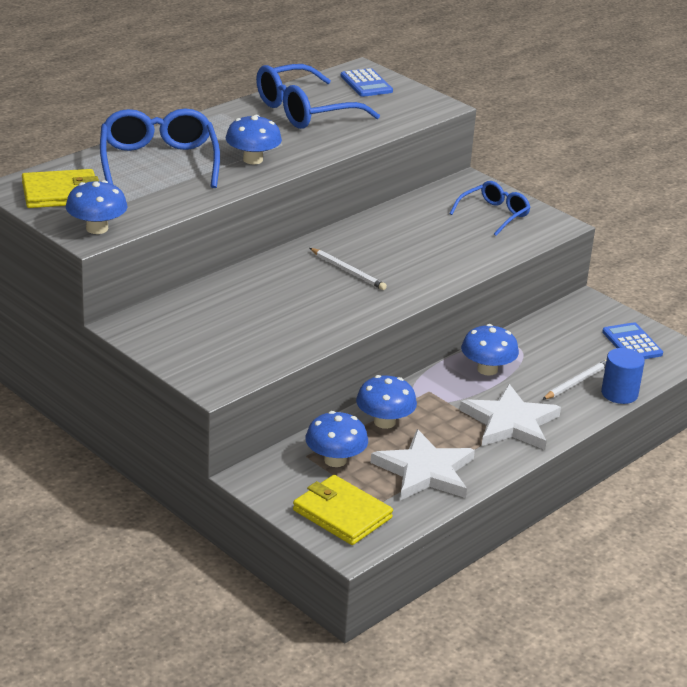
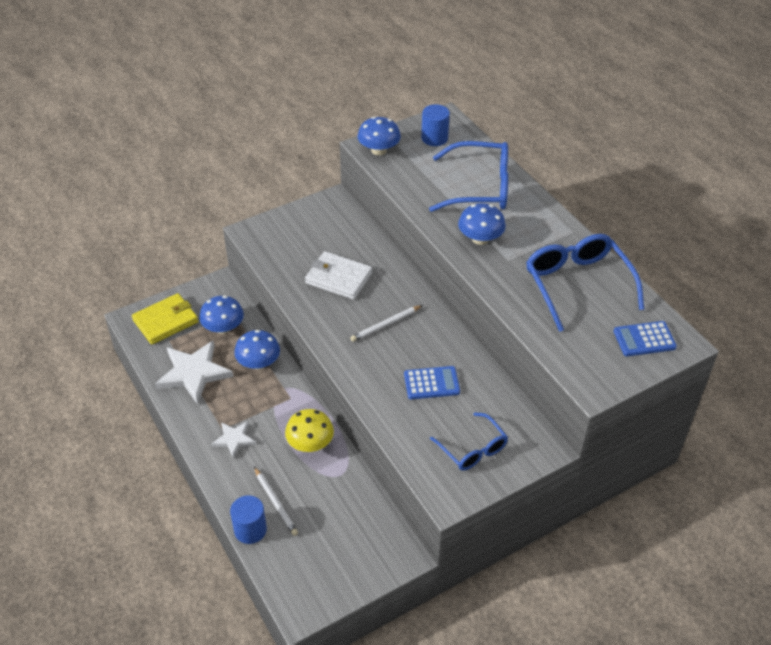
camera: 105 degrees right, 15 degrees up
yellow wallet [22,169,99,208] -> blue cylinder [421,104,450,146]
white star [460,384,561,450] -> white star [211,421,256,459], size x0.55
blue mushroom [461,324,519,376] -> yellow mushroom [285,409,334,452]
blue calculator [602,322,663,359] -> blue calculator moved to [404,366,460,399]
none -> white wallet [305,251,373,300]

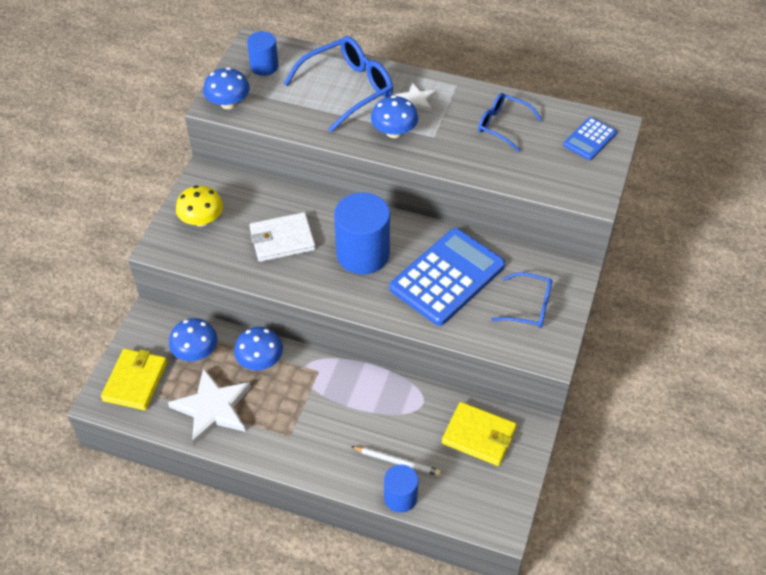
camera: 40 degrees left, 5 degrees up
white star [211,421,256,459] -> white star moved to [394,83,436,112]
yellow mushroom [285,409,334,452] -> yellow mushroom moved to [176,185,223,227]
white pencil [350,305,422,342] -> blue cylinder [334,192,390,274]
blue calculator [404,366,460,399] -> blue calculator [389,228,505,326], size x2.01
blue glasses [526,234,644,332] -> blue glasses [478,93,542,152], size x0.60
none -> yellow wallet [442,402,517,466]

